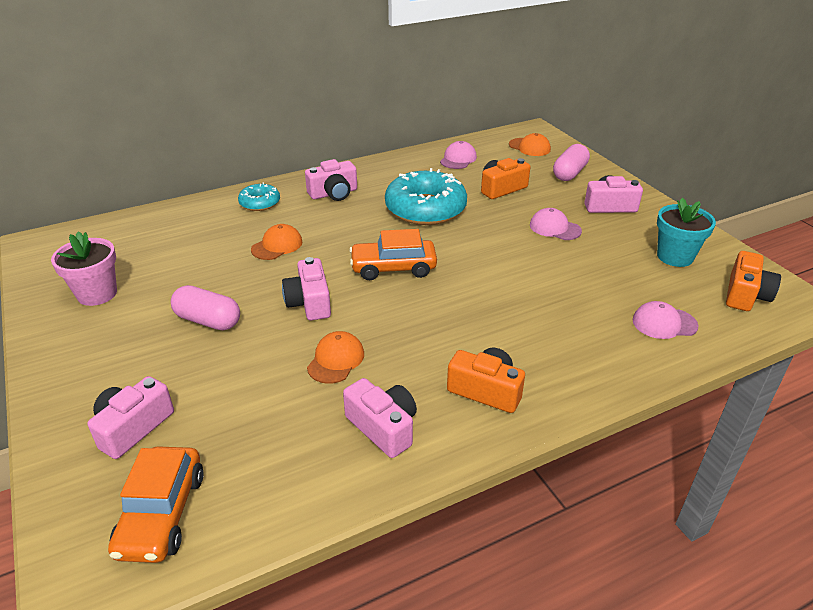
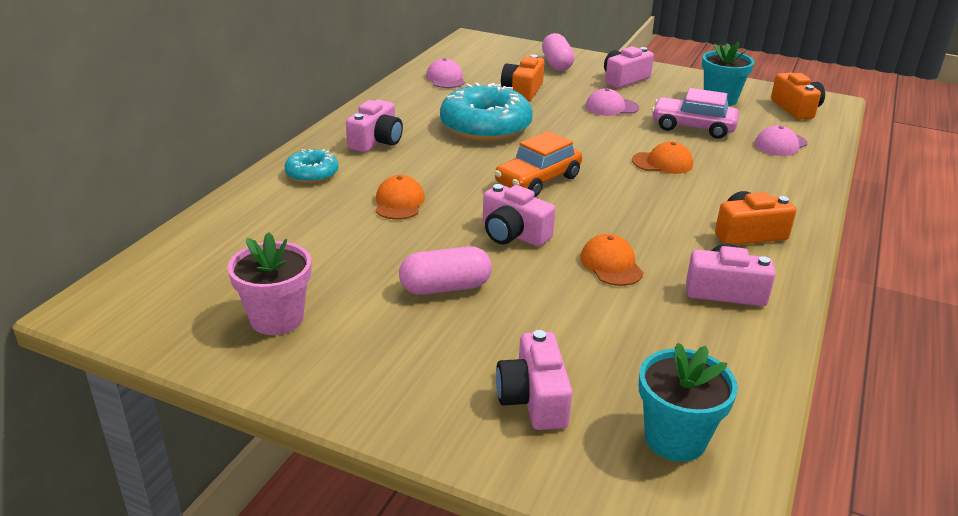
camera: 40 degrees left, 5 degrees down
orange car [108,446,204,563] -> turquoise flower pot [639,343,738,462]
orange cap [509,133,551,156] -> orange cap moved to [632,142,693,174]
none -> pink car [652,88,739,139]

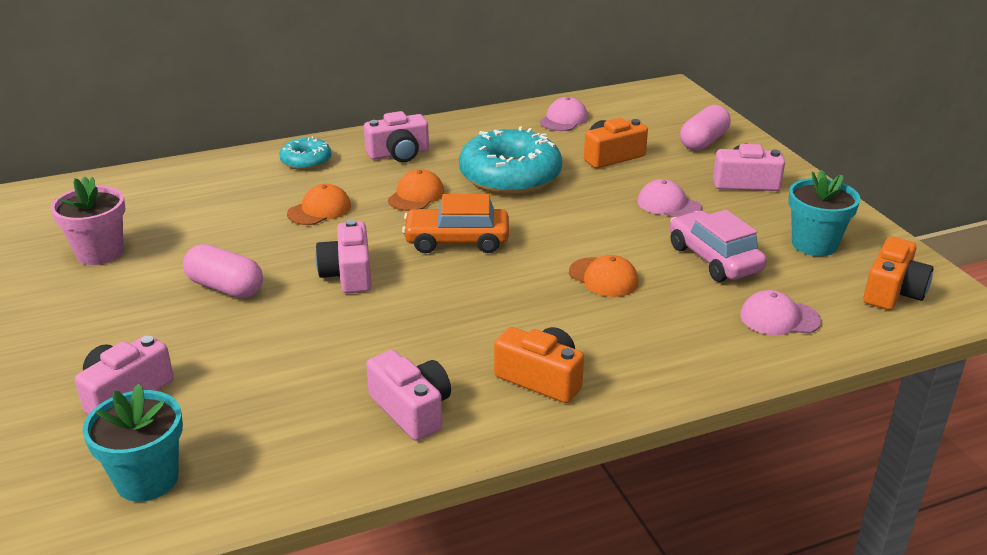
camera: 45 degrees right, 0 degrees up
orange cap [580,234,644,286] -> orange cap moved to [388,169,444,211]

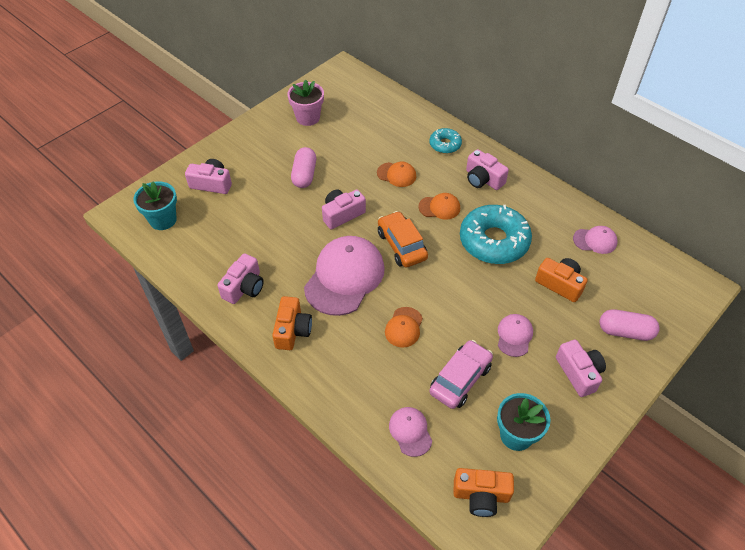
camera: 65 degrees right, 20 degrees up
none -> pink cap [304,236,385,316]

